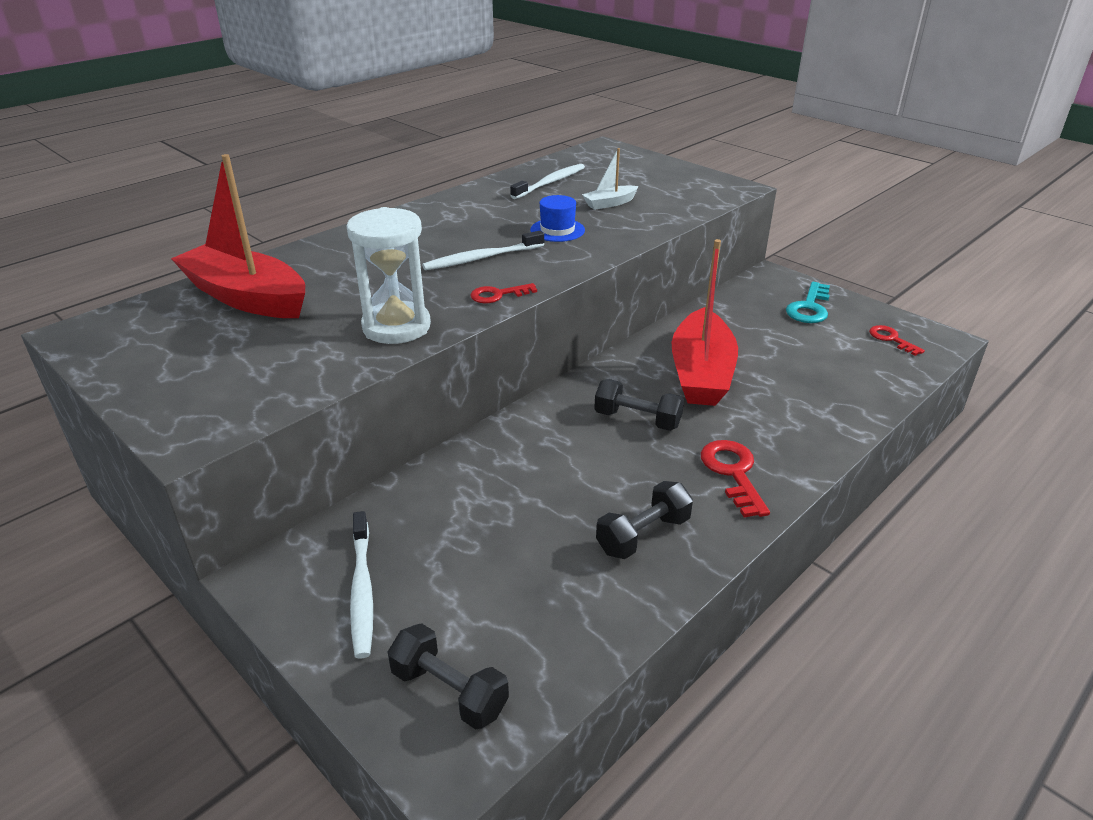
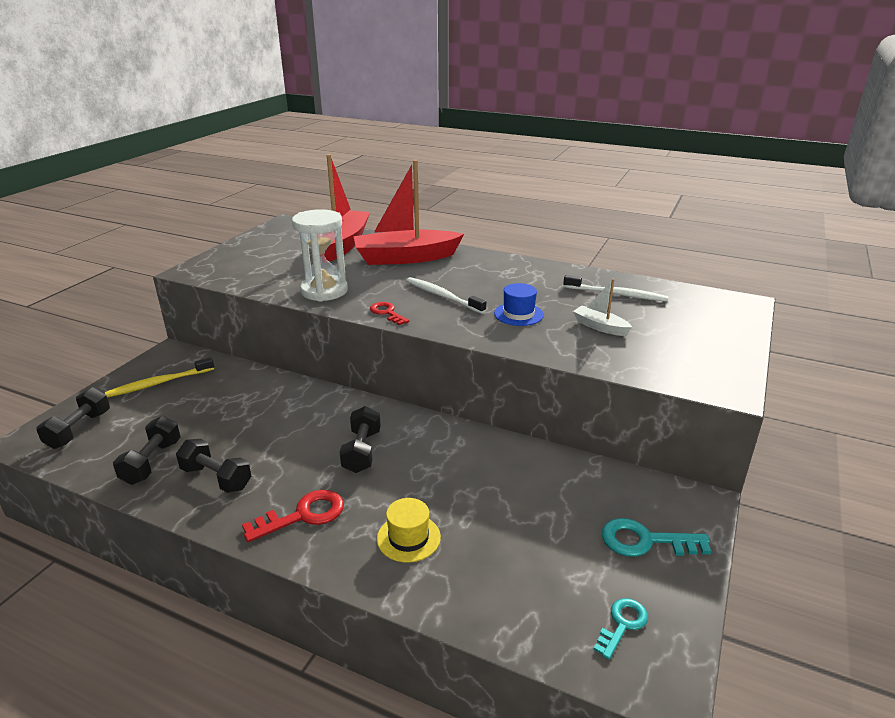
camera: 70 degrees right, 5 degrees down
white toothbrush [350,511,373,659] -> yellow toothbrush [105,357,214,398]
red boat [672,239,738,406] -> red boat moved to [353,160,464,265]
red key [869,325,925,356] -> turquoise key [593,598,648,660]
none -> black dumbbell [113,416,181,485]
none -> yellow hat [377,498,441,563]

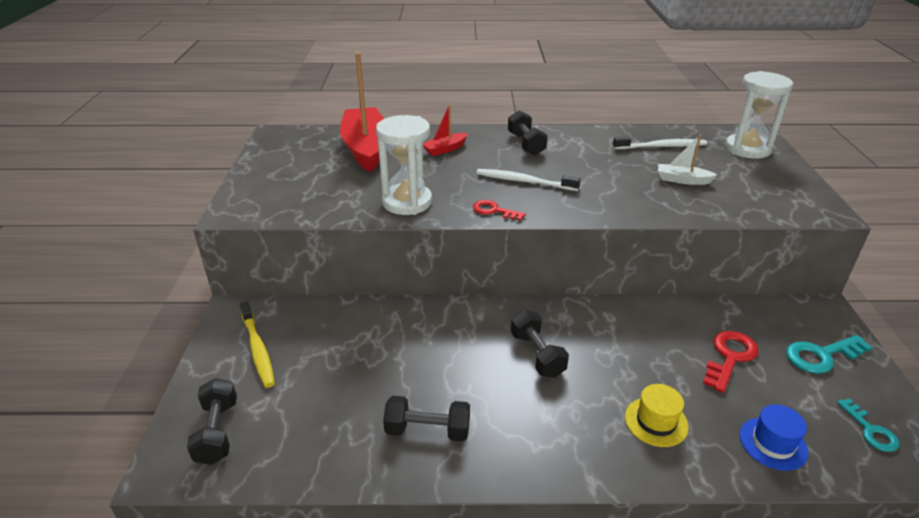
camera: 25 degrees left, 5 degrees up
yellow toothbrush [105,357,214,398] -> yellow toothbrush turned 60 degrees counterclockwise [240,301,275,388]
black dumbbell [113,416,181,485] -> black dumbbell moved to [508,110,548,155]
red key [242,490,344,542] -> red key moved to [703,331,759,393]
red boat [353,160,464,265] -> red boat [423,104,468,156], size x0.46
blue hat [494,283,544,326] -> blue hat moved to [740,404,809,471]
turquoise key [593,598,648,660] -> turquoise key turned 150 degrees clockwise [837,398,900,452]
none -> white hourglass [725,71,793,159]

